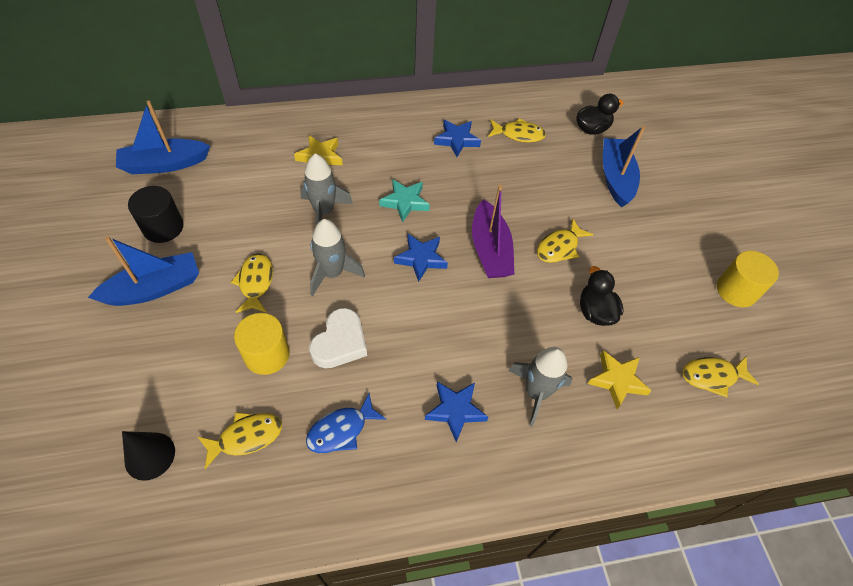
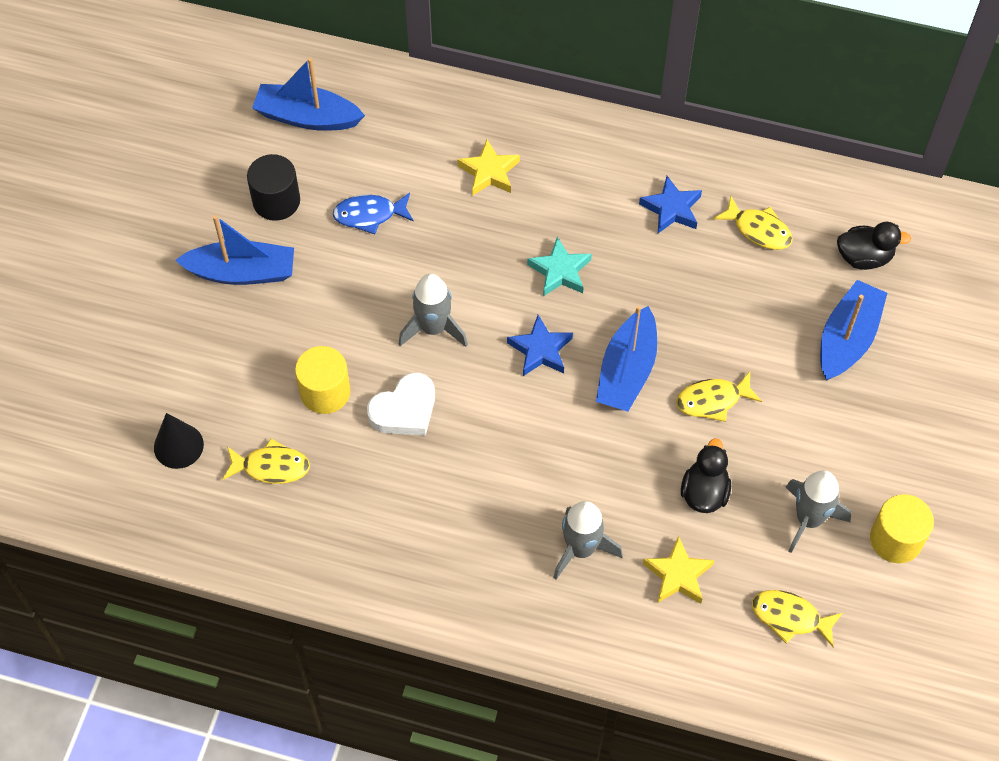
camera: 30 degrees right, 5 degrees up
yellow fish [231,253,273,313] -> none
grey rocket [300,153,353,225] -> grey rocket moved to [786,470,851,553]
blue fish [306,394,386,453] -> blue fish moved to [333,193,414,234]
blue star [425,381,488,442] -> none
purple boat [472,184,514,278] -> blue boat [596,306,657,412]

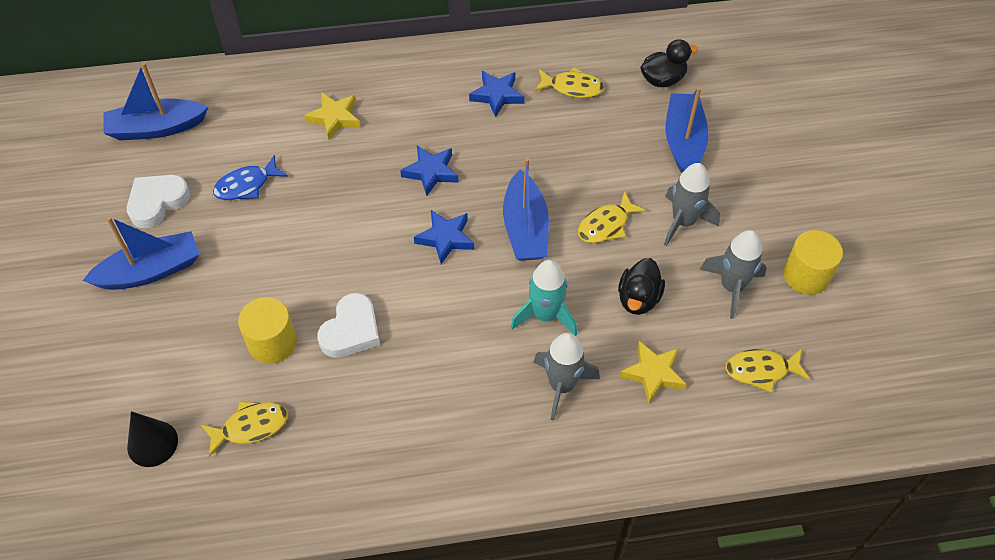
camera: 25 degrees left, 5 degrees down
black cylinder [247,154,300,221] -> white heart [127,175,190,229]
grey rocket [399,274,468,347] -> grey rocket moved to [664,163,720,246]
turquoise star [527,237,592,296] -> blue star [400,145,458,196]
black duck [681,438,731,513] -> black duck turned 150 degrees counterclockwise [618,258,665,315]
none -> turquoise rocket [511,260,577,336]

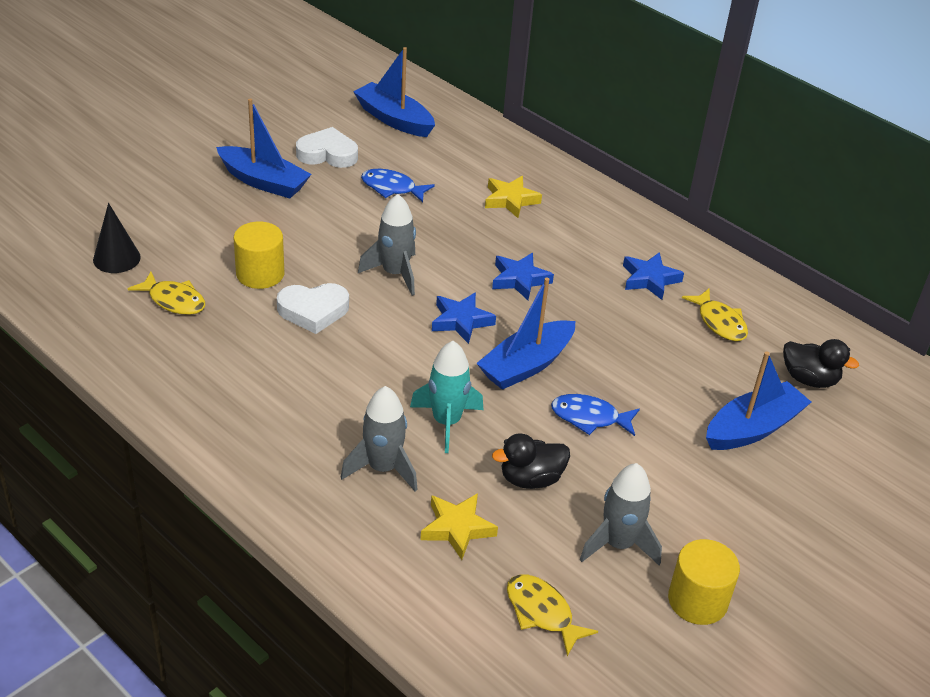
camera: 50 degrees right, 15 degrees down
yellow fish [578,191,646,243] -> blue fish [551,394,640,436]
grey rocket [664,163,720,246] -> grey rocket moved to [358,194,416,296]

